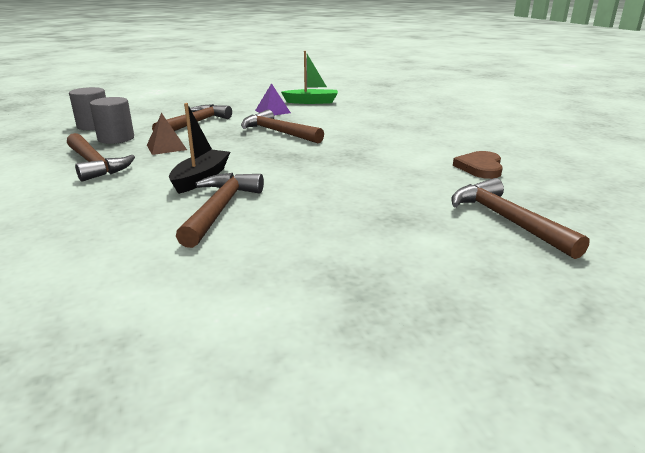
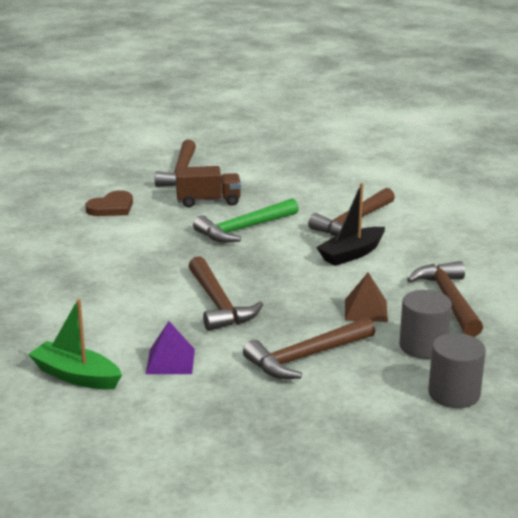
camera: 150 degrees left, 0 degrees up
none -> brown truck [176,166,241,207]
none -> green hammer [193,198,299,243]

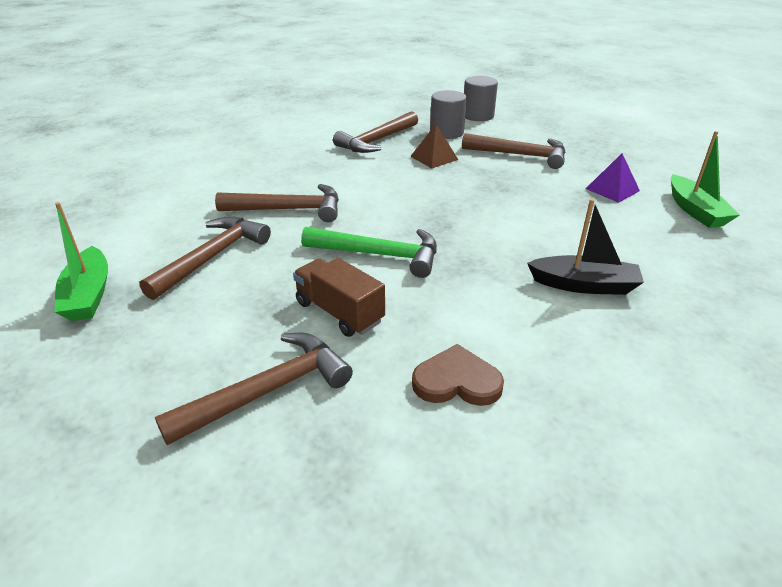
camera: 130 degrees left, 10 degrees up
brown hammer [189,256,263,331] -> brown hammer moved to [139,216,271,300]
black boat [316,183,385,266] -> black boat moved to [527,199,644,295]
none -> green boat [54,202,108,321]

